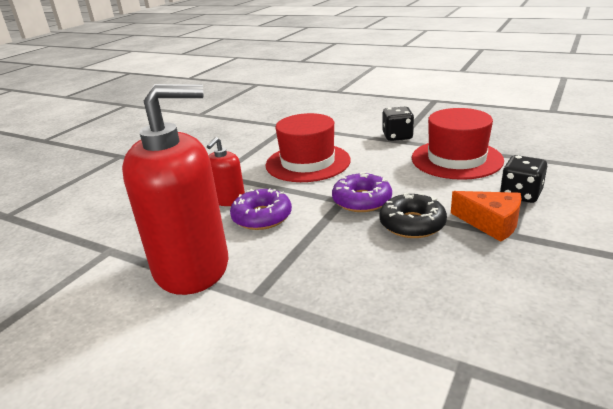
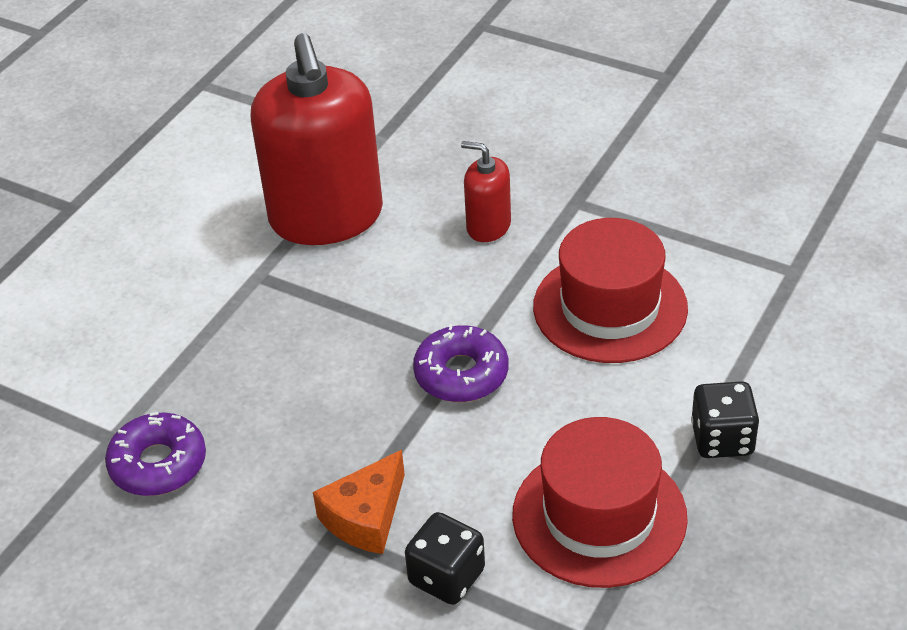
camera: 90 degrees right, 15 degrees up
purple donut [230,188,292,230] -> purple donut moved to [105,412,206,496]
black donut [379,193,447,238] -> none

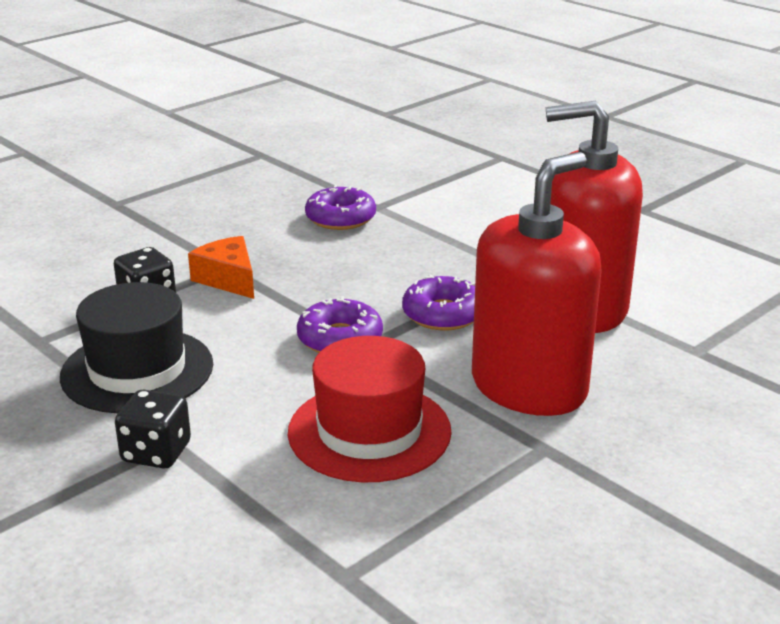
camera: 105 degrees right, 15 degrees down
red soap dispenser [461,141,511,242] -> red soap dispenser [472,152,602,416], size x2.18
red hat [512,417,688,588] -> black hat [60,282,213,413]
none -> purple donut [402,274,475,331]

